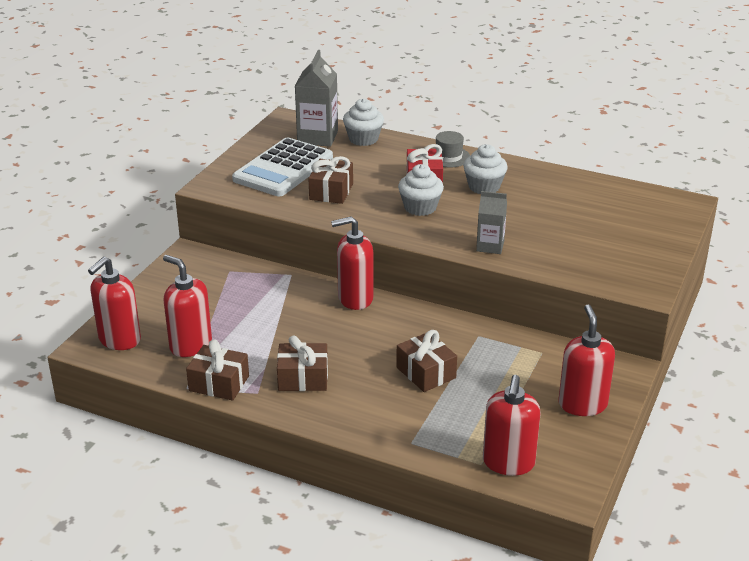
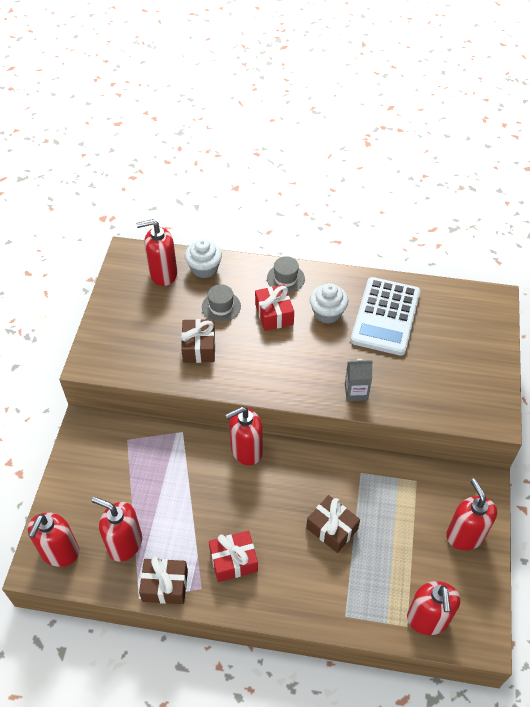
camera: 15 degrees left, 20 degrees up
white calculator [232,138,333,196] -> white calculator moved to [351,277,420,356]
brown gift [277,336,328,391] -> red gift [209,531,258,582]
grey carton [295,50,338,147] -> red soap dispenser [136,219,177,286]
white cupcake [398,164,444,216] -> none
none -> grey hat [202,284,241,322]

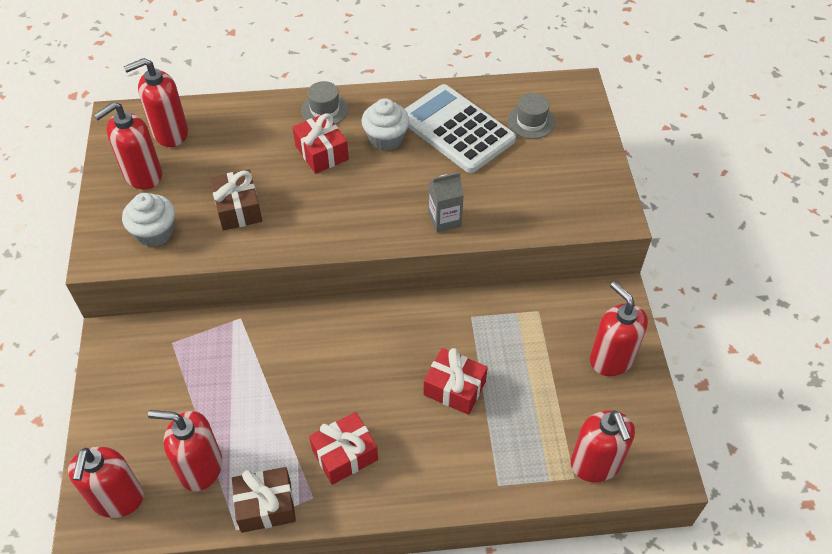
camera: 15 degrees left, 0 degrees up
white cupcake [185,239,222,278] -> white cupcake moved to [122,193,175,247]
grey hat [202,284,241,322] -> grey hat moved to [507,93,555,139]
red soap dispenser [225,407,263,465] -> red soap dispenser moved to [94,102,162,190]
brown gift [306,495,360,553] -> red gift [424,348,488,415]
white calculator [351,277,420,356] -> white calculator turned 135 degrees clockwise [405,84,516,173]

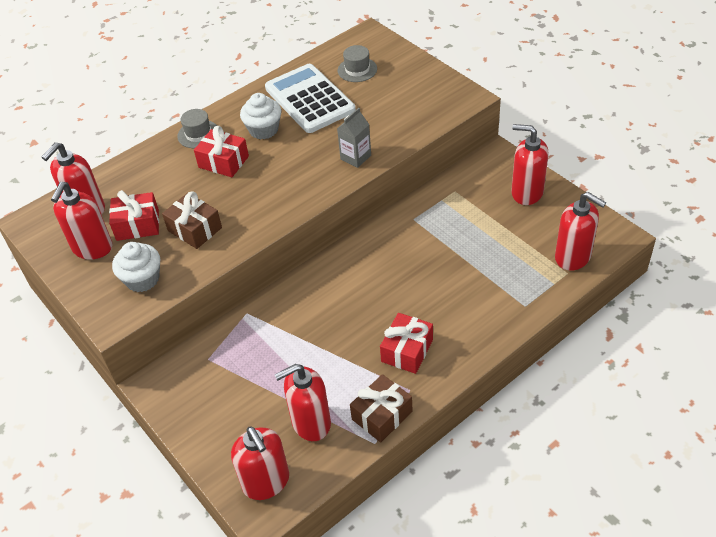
camera: 30 degrees left, 5 degrees down
white calculator [405,84,516,173] -> white calculator turned 45 degrees clockwise [265,64,356,133]
red gift [424,348,488,415] -> red gift moved to [109,190,159,241]

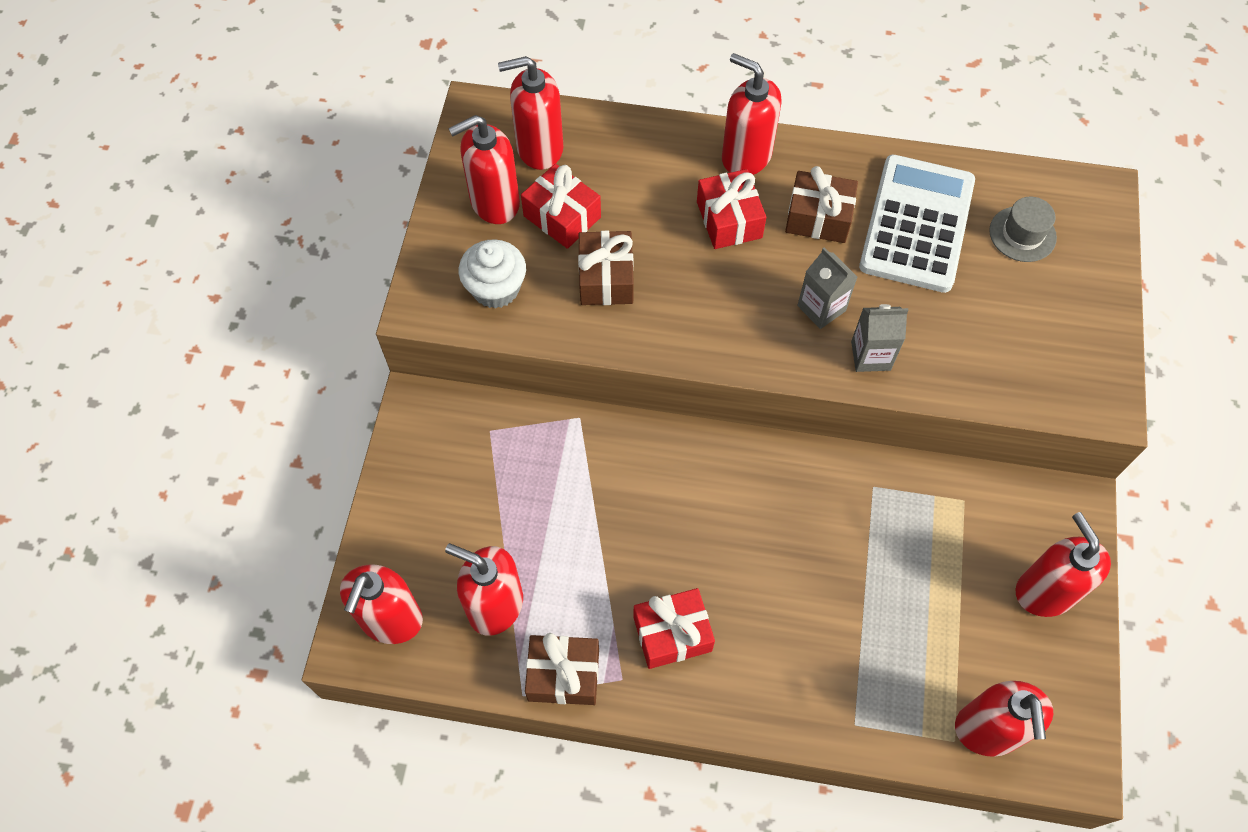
camera: 45 degrees right, 15 degrees up
grey hat [177,109,217,148] -> red soap dispenser [722,53,782,175]
white cupcake [240,93,281,139] -> brown gift [785,166,858,243]
none -> grey carton [797,247,857,329]

